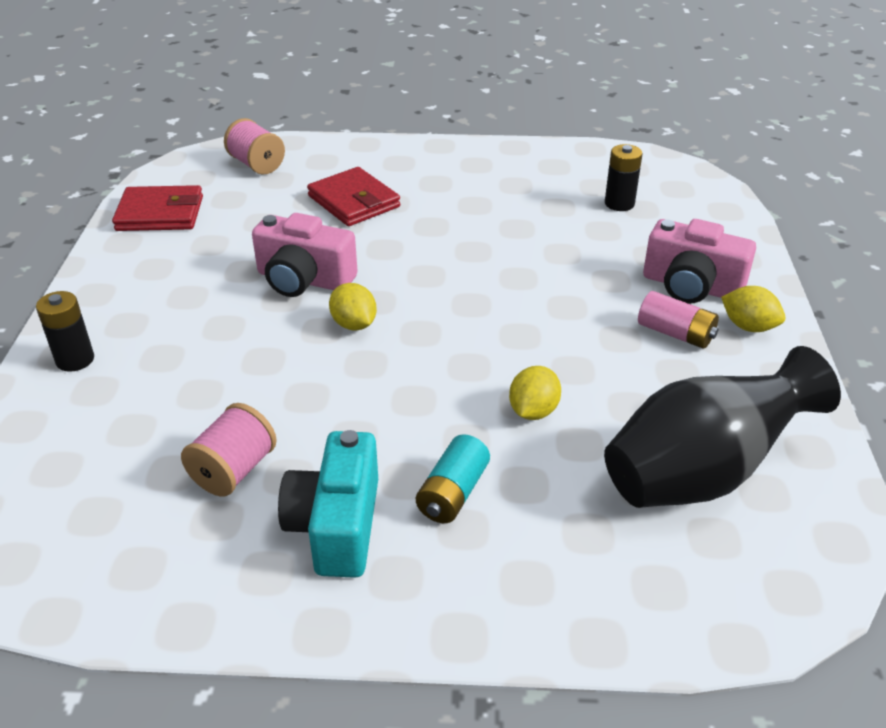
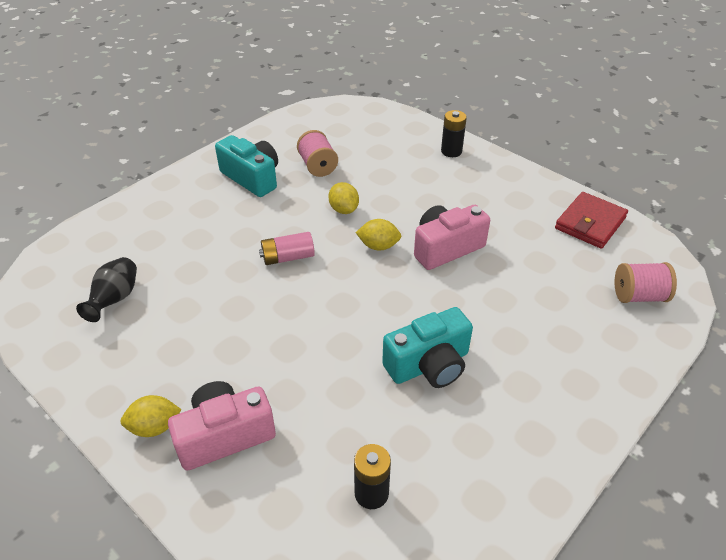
camera: 130 degrees right, 5 degrees up
red wallet [307,167,400,226] -> none
turquoise battery [416,434,490,523] -> none
yellow lemon [509,366,561,420] -> yellow lemon moved to [328,182,359,214]
black vase [604,346,841,508] -> black vase [76,257,137,322], size x0.52
pink battery [638,291,719,349] -> pink battery moved to [259,232,315,265]
none -> turquoise camera [382,307,473,388]

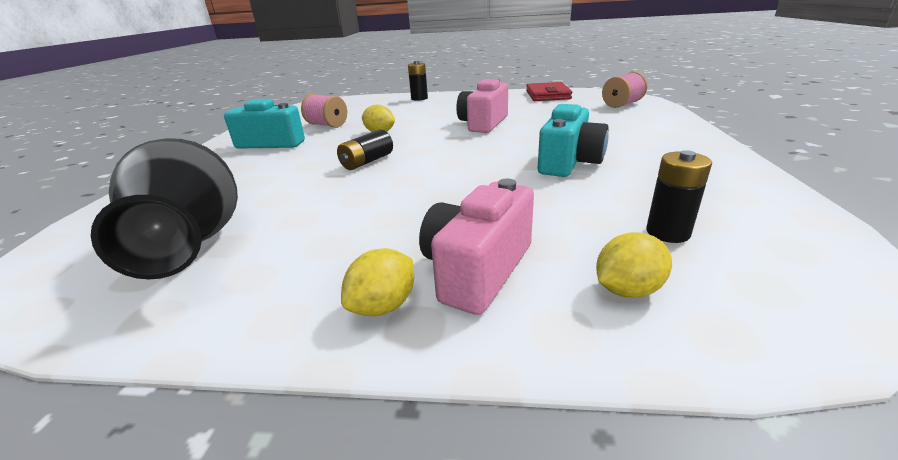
camera: 35 degrees left, 15 degrees down
black vase [76,257,137,322] -> black vase [91,138,238,279], size x1.93
pink battery [259,232,315,265] -> black battery [337,129,393,170]
yellow lemon [356,219,402,250] -> yellow lemon moved to [596,232,672,298]

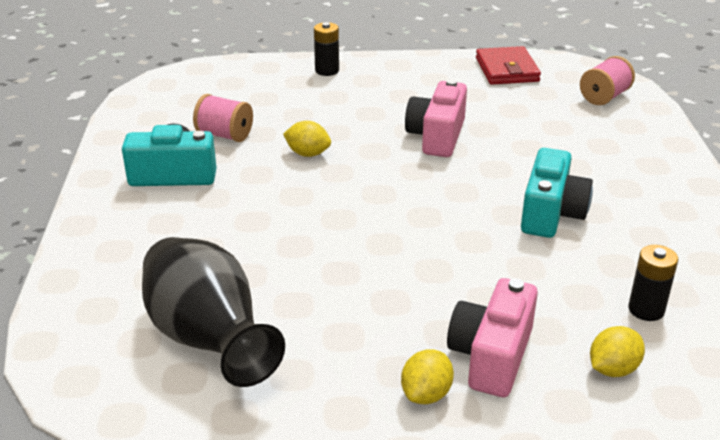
camera: 10 degrees left, 5 degrees up
black battery [337,129,393,170] -> none

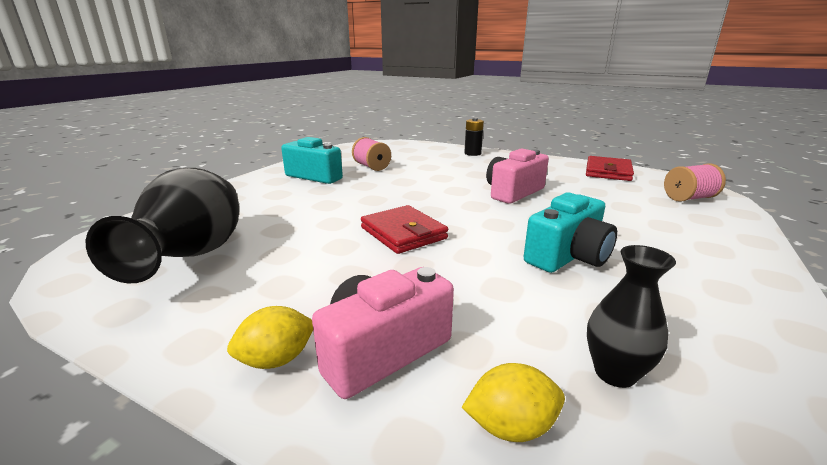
camera: 30 degrees right, 10 degrees down
yellow lemon [283,121,331,157] -> none
black battery [628,245,678,321] -> black vase [587,245,676,388]
none -> red wallet [361,205,448,254]

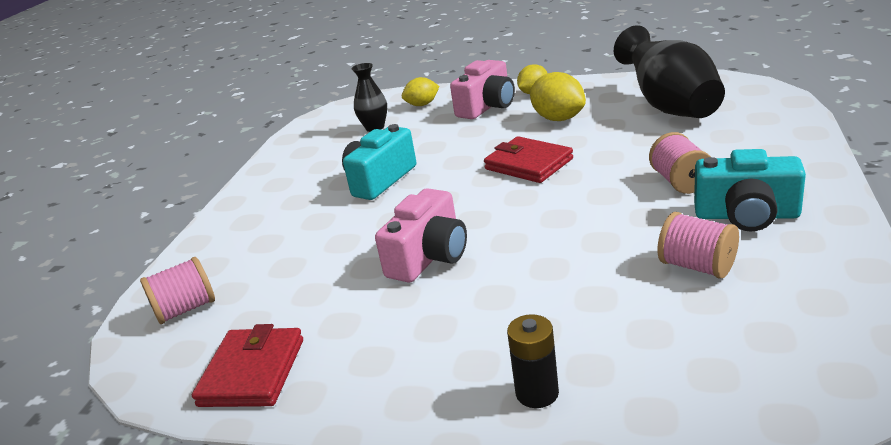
camera: 170 degrees right, 5 degrees up
none -> yellow lemon [530,72,586,121]
none -> pink spool [649,132,711,194]

